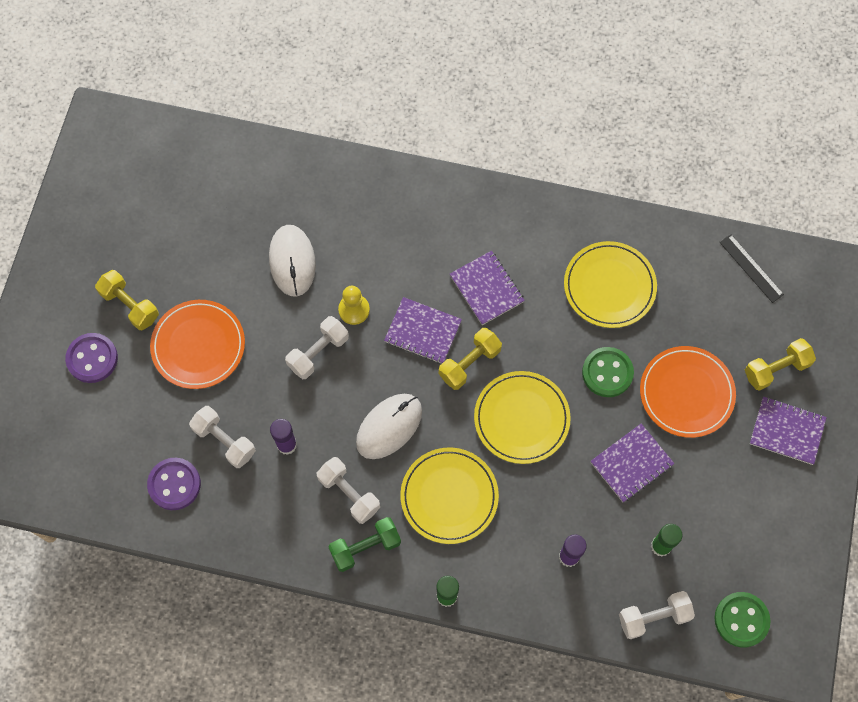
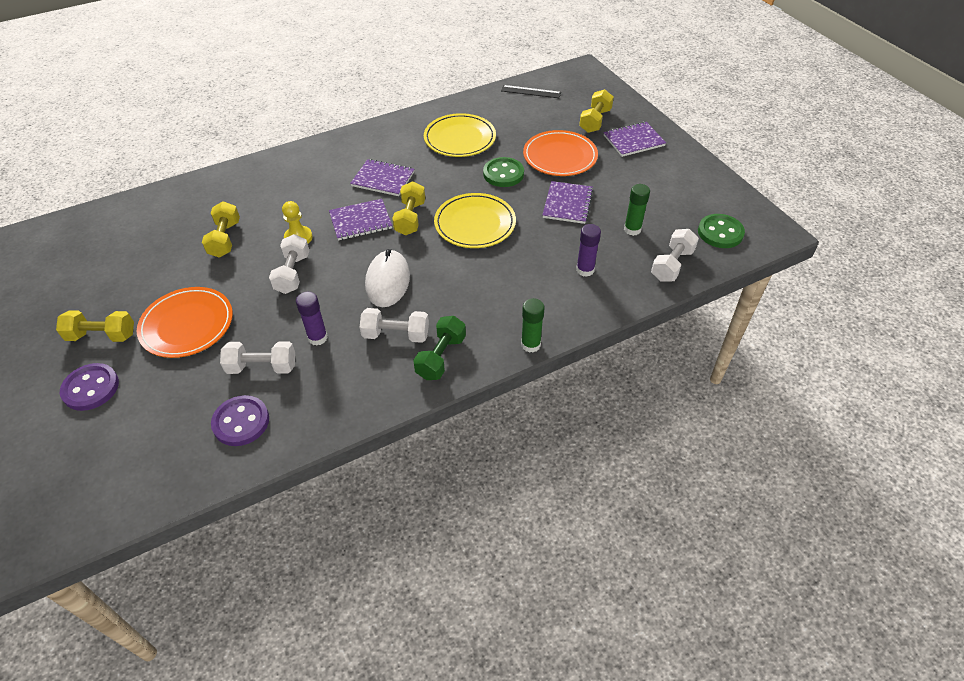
camera: 40 degrees left, 20 degrees down
white mouse [269,225,316,297] -> yellow dumbbell [202,201,240,258]
yellow plate [400,447,499,544] -> none

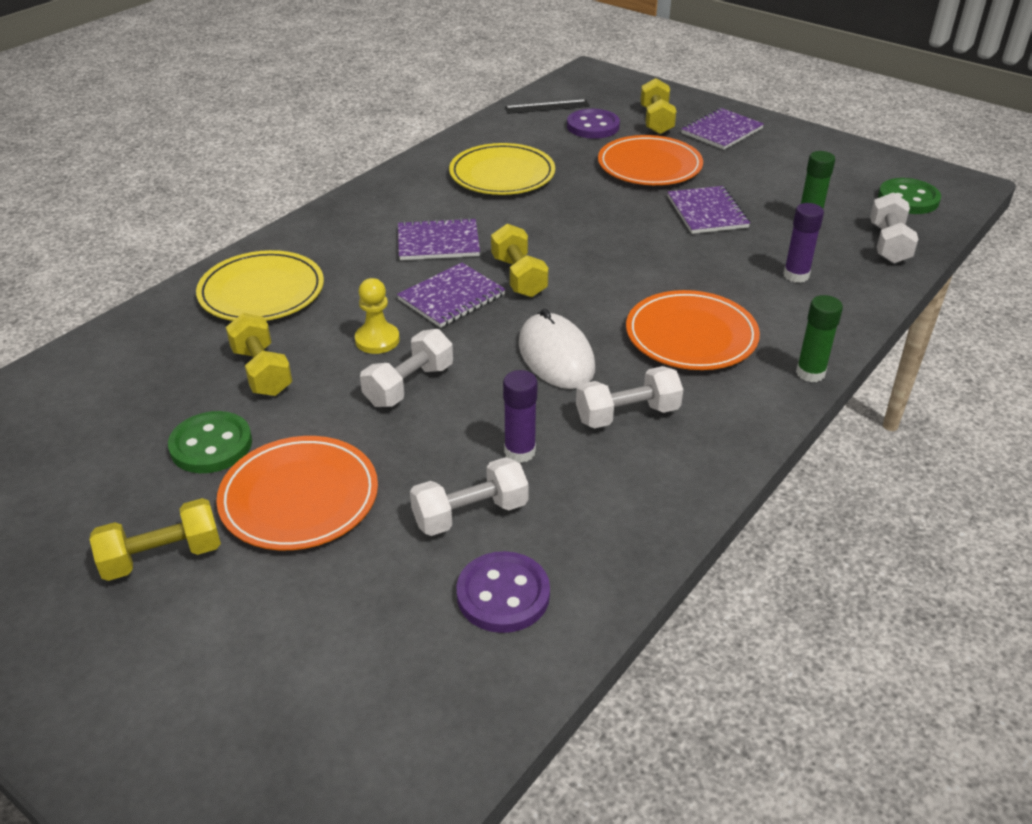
camera: 25 degrees left, 10 degrees down
purple button [60,363,119,411] -> purple button moved to [567,109,620,139]
white dumbbell [269,234,310,294] -> white dumbbell turned 60 degrees clockwise [360,329,453,407]
green dumbbell [413,316,466,380] -> none
yellow plate [434,193,516,248] -> yellow plate moved to [196,250,324,321]
green button [483,157,524,187] -> green button moved to [168,411,252,473]
none -> orange plate [626,290,760,370]

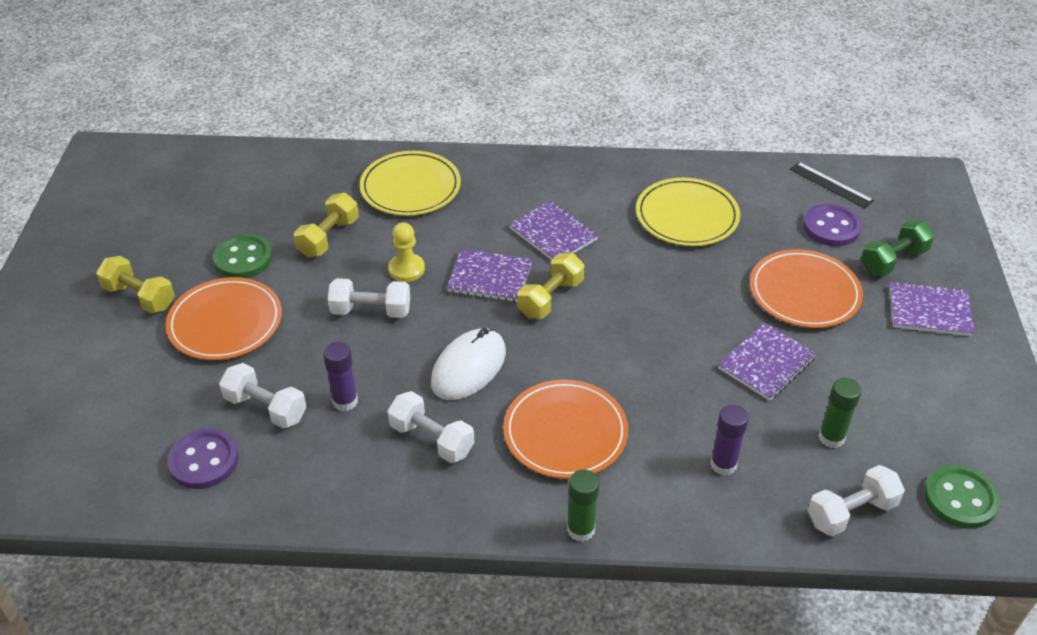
camera: 55 degrees right, 5 degrees up
yellow dumbbell [640,78,676,134] -> green dumbbell [861,220,935,276]

